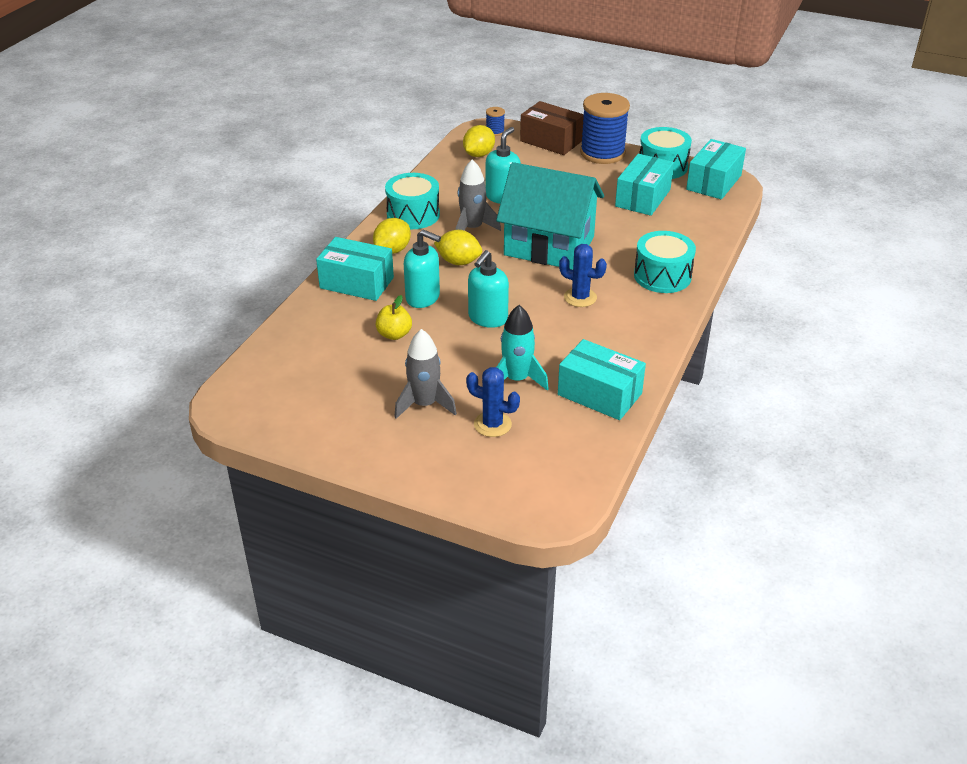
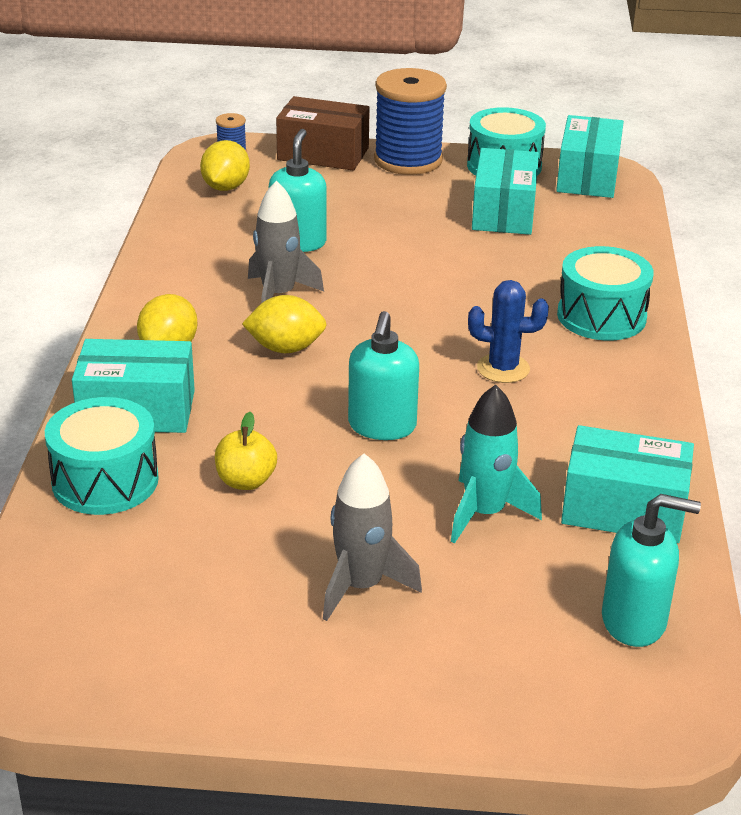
camera: 20 degrees left, 5 degrees down
turquoise drum [385,173,440,229] -> turquoise drum moved to [45,397,159,515]
turquoise soap dispenser [404,229,441,308] -> turquoise soap dispenser moved to [602,494,701,647]
blue cactus [466,367,520,437] -> none
turquoise house [496,162,604,270] -> none

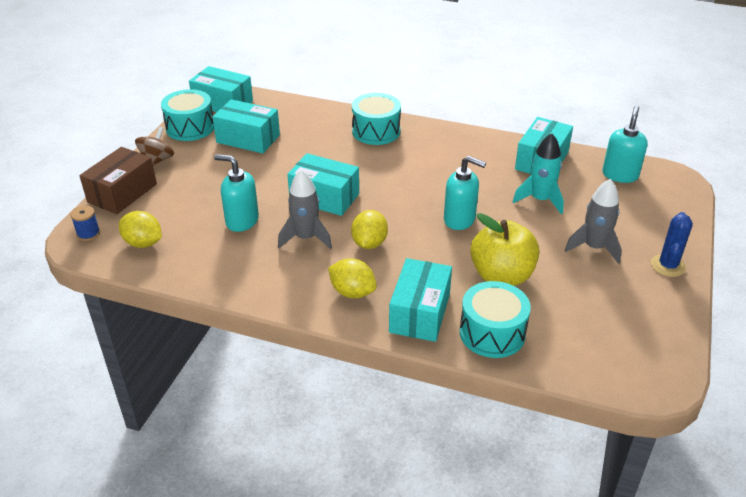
camera: 75 degrees left, 5 degrees up
yellow apple [215,412,277,490] -> yellow apple [470,213,539,286], size x1.86
blue spool [374,68,447,175] -> brown spinning top [135,127,174,166]
blue cactus [468,280,549,383] -> blue cactus moved to [651,212,693,277]
none -> turquoise box [287,153,359,216]

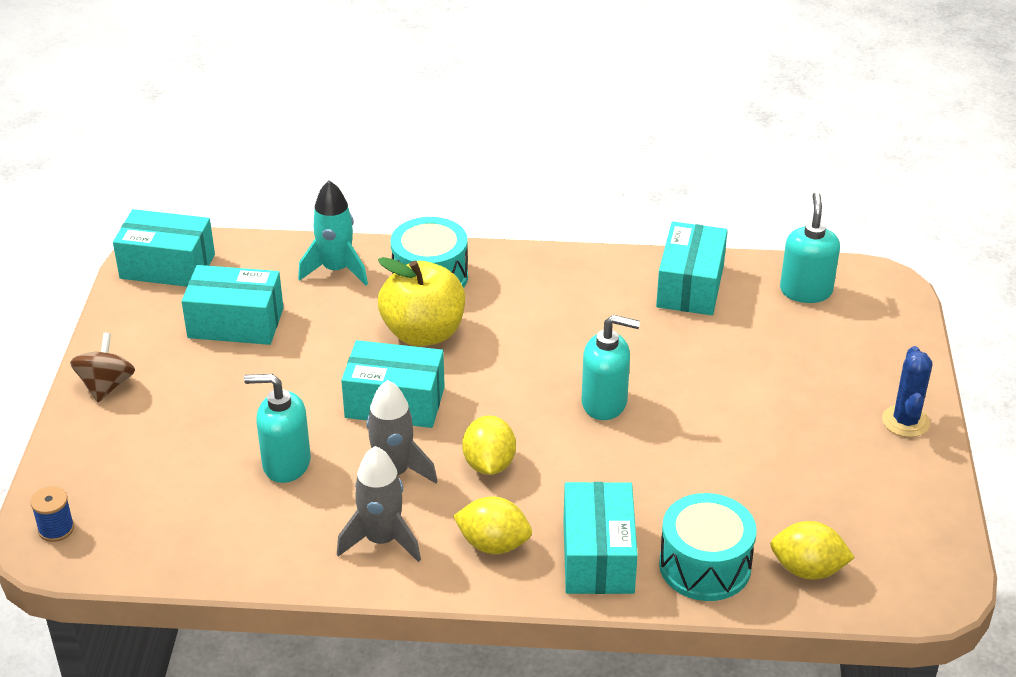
camera: 15 degrees left, 0 degrees up
brown box [79,147,157,214] -> none
yellow lemon [119,211,162,248] -> yellow lemon moved to [770,521,855,580]
turquoise drum [161,89,214,141] -> none
yellow apple [470,213,539,286] -> yellow apple moved to [378,257,465,346]
turquoise rocket [513,133,564,214] -> turquoise rocket moved to [298,180,368,286]
grey rocket [564,179,622,264] -> grey rocket moved to [337,446,421,562]

